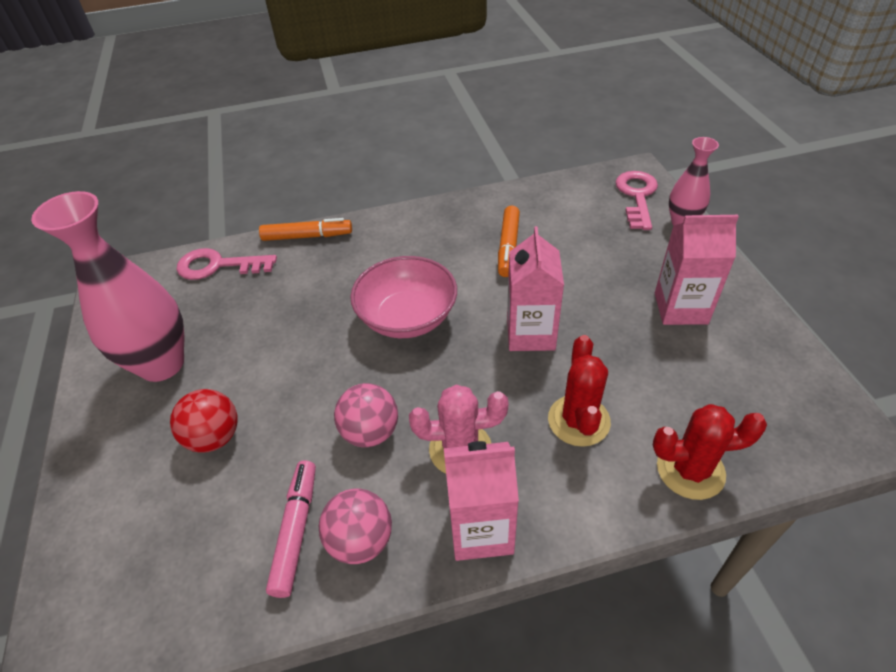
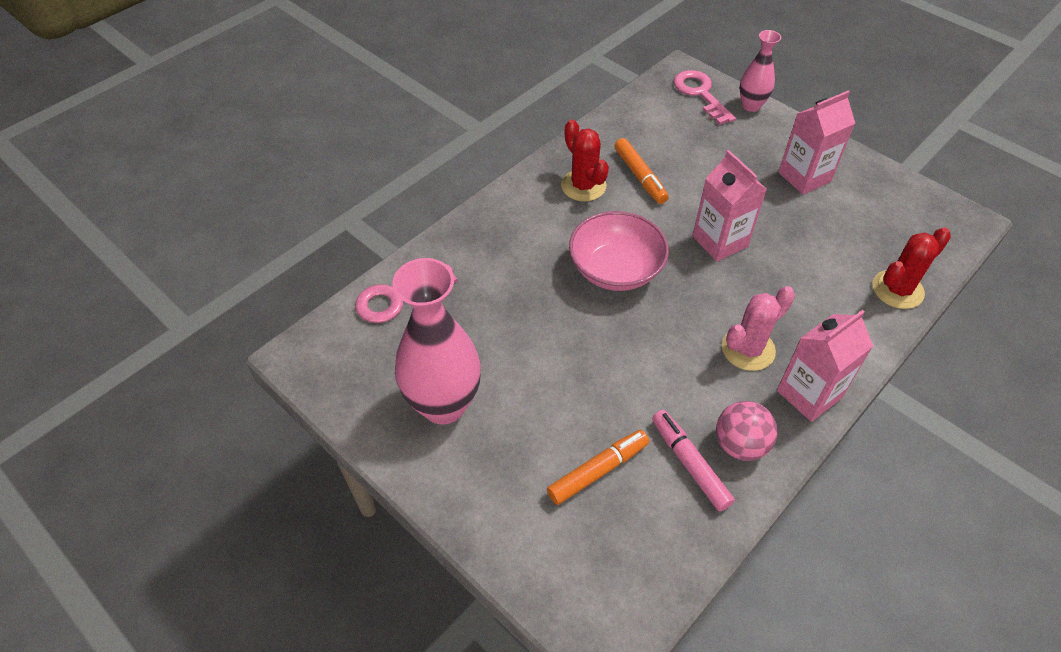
camera: 35 degrees left, 5 degrees up
red ball [170,389,238,453] -> none
orange marker [259,218,352,241] -> orange marker moved to [547,430,649,505]
pink ball [334,383,398,447] -> none
red cactus [548,335,611,447] -> red cactus moved to [561,119,609,202]

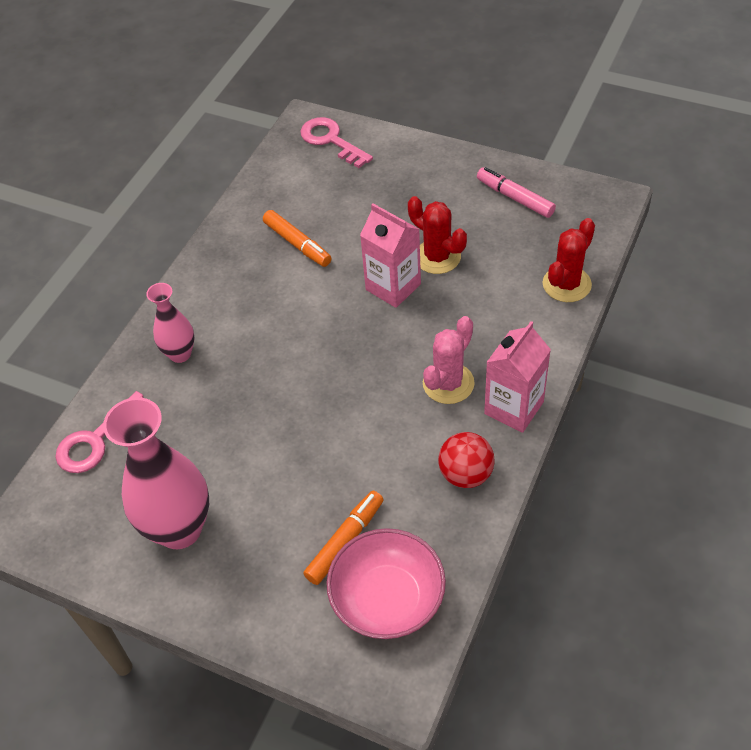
camera: 15 degrees left, 0 degrees up
red cactus [561,119,609,202] -> red cactus moved to [408,196,467,274]
pink bowl [569,211,669,291] -> pink bowl moved to [326,528,446,639]
pink marker [652,410,735,512] -> pink marker moved to [477,167,556,218]
pink ball [716,401,778,461] -> red ball [438,432,495,488]
pink vase [740,30,781,112] -> pink vase moved to [146,283,195,363]
pink carton [778,90,855,195] -> none

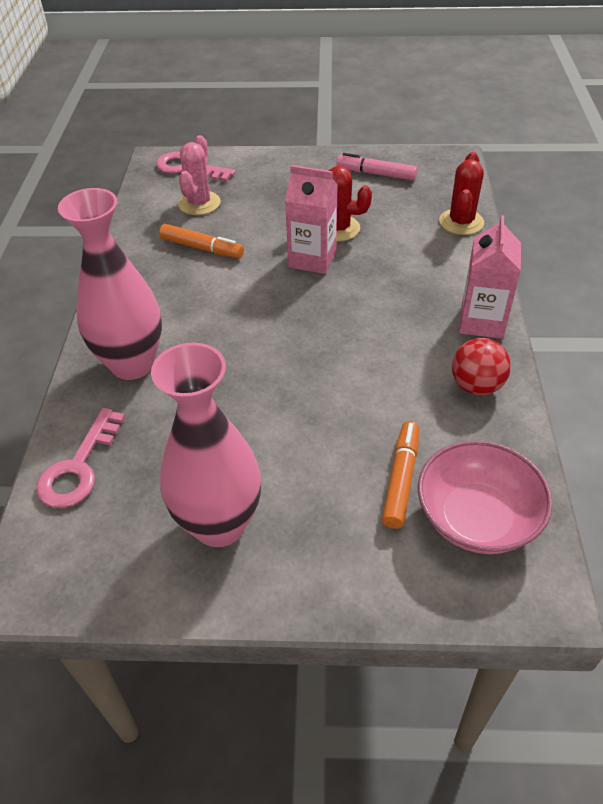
camera: 25 degrees left, 5 degrees down
pink vase [146,283,195,363] -> pink vase [58,188,162,380], size x1.83
pink cactus [423,316,475,404] -> pink cactus moved to [178,135,221,215]

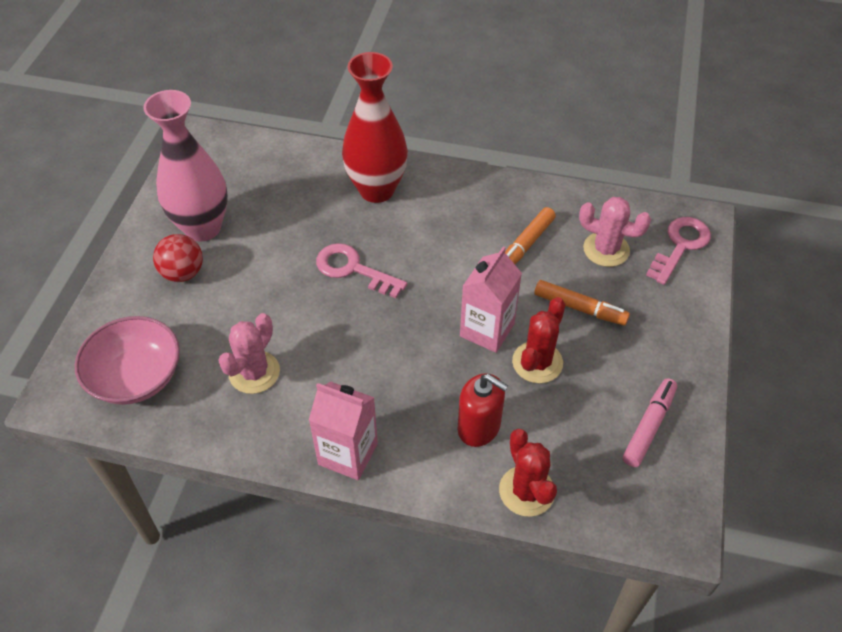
camera: 100 degrees right, 5 degrees up
pink key [36,408,125,508] -> pink key moved to [316,243,407,298]
pink vase [58,188,162,380] -> red vase [342,52,408,203]
orange marker [382,421,419,529] -> orange marker moved to [534,280,630,326]
red cactus [439,152,484,235] -> red cactus turned 45 degrees clockwise [499,429,557,517]
red ball [452,338,511,395] -> red ball moved to [153,234,203,282]
none -> pink cactus [218,313,280,394]
none -> red soap dispenser [457,373,508,447]

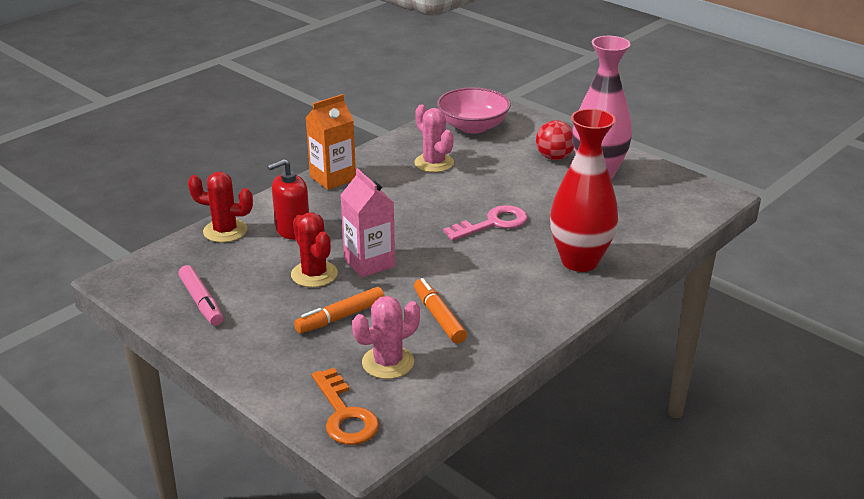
camera: 120 degrees right, 20 degrees down
pink carton [309,382,378,480] -> orange carton [305,94,356,190]
pink key [646,217,711,285] -> orange key [312,368,379,445]

